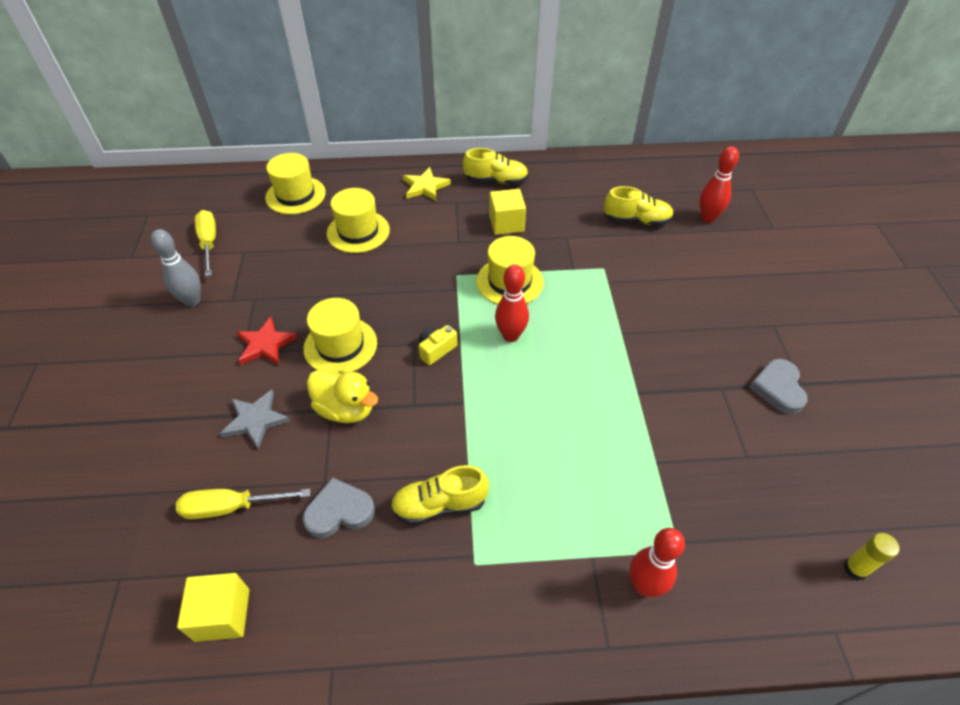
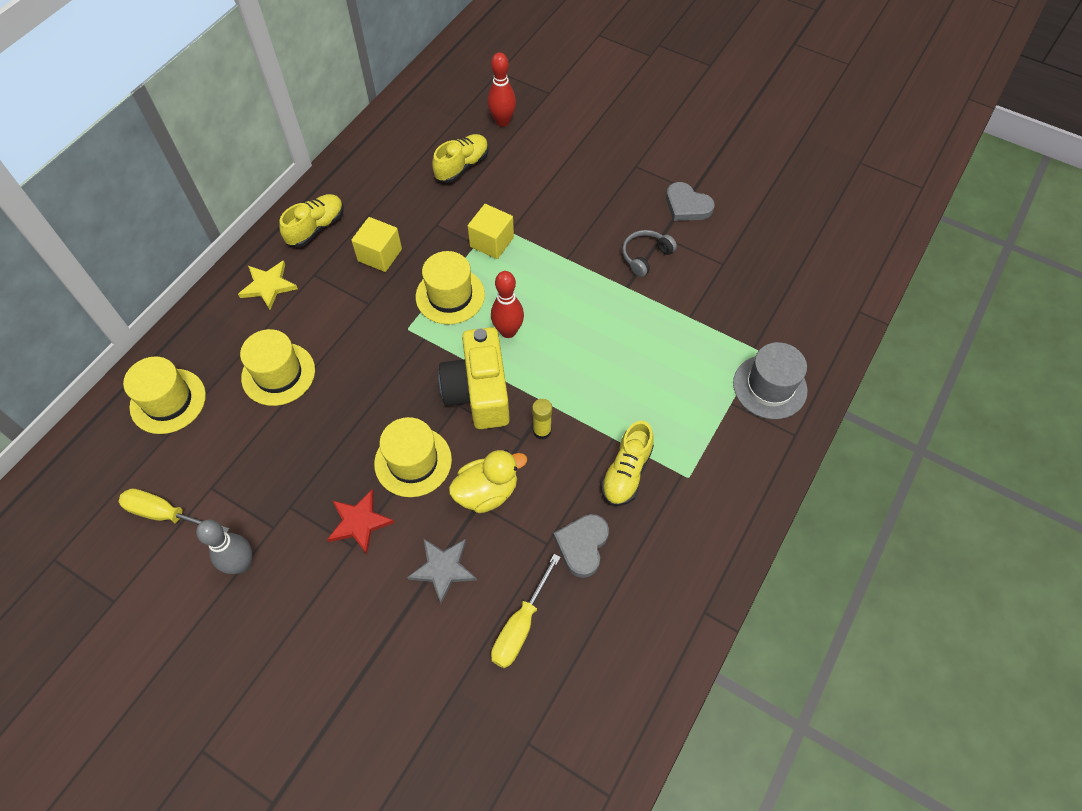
camera: 55 degrees left, 10 degrees up
yellow cube [177,573,250,642] -> yellow cube moved to [468,204,514,259]
yellow camera [419,325,458,365] -> yellow camera [438,327,510,429], size x2.25
red bowling pin [630,528,685,597] -> grey hat [733,342,808,419]
yellow glue stick [844,533,899,580] -> yellow glue stick moved to [532,399,552,440]
none -> grey headphones [622,230,677,277]

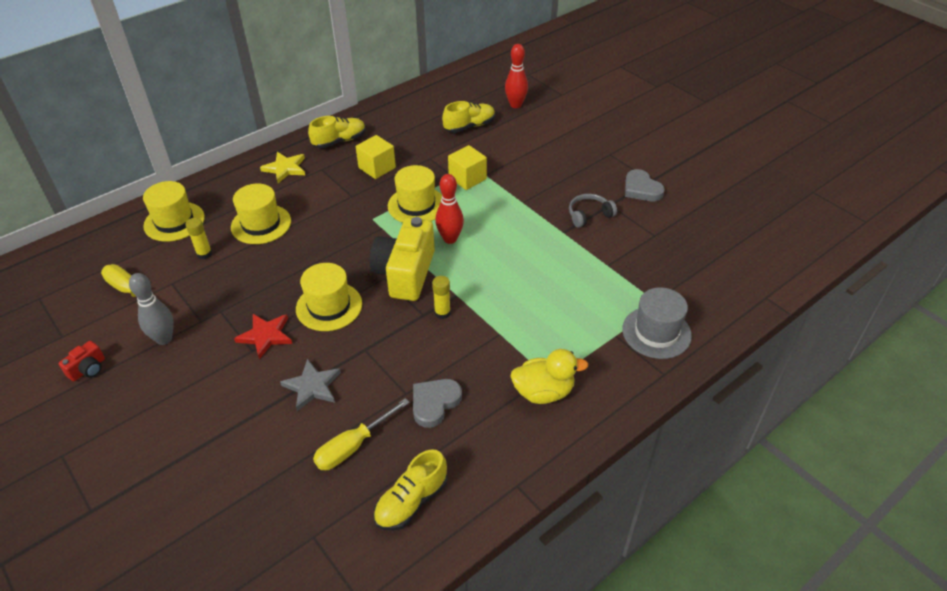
camera: 20 degrees right, 15 degrees down
yellow duck [449,450,527,513] -> yellow duck moved to [510,349,588,404]
yellow shoe [601,421,654,506] -> yellow shoe moved to [373,449,447,531]
none -> red camera [59,341,105,381]
none -> yellow glue stick [185,218,212,259]

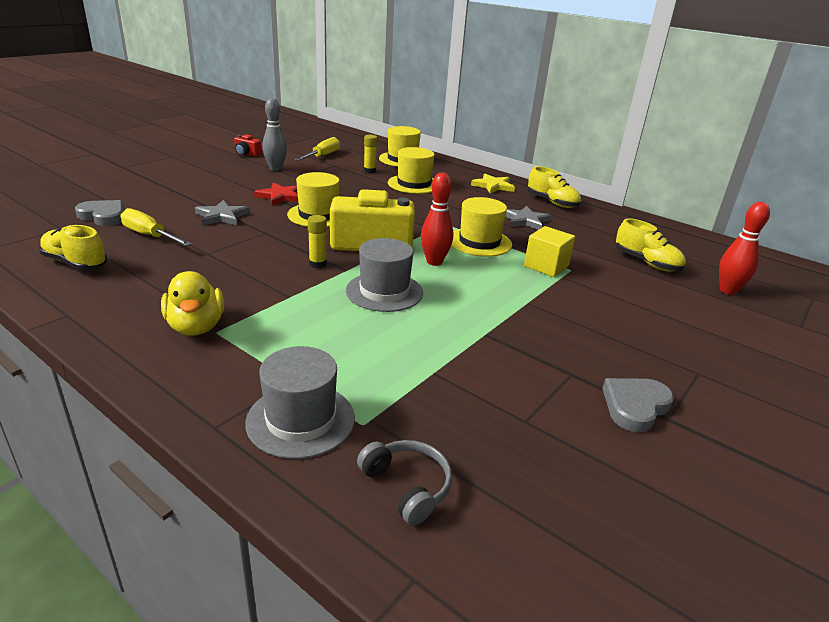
camera: 75 degrees right, 15 degrees down
yellow cube [356,135,396,179] -> grey star [505,206,551,230]
grey heart [413,379,462,428] -> grey heart moved to [75,200,124,226]
grey headphones [569,194,617,228] -> grey headphones moved to [357,440,452,525]
none -> grey hat [346,238,423,312]

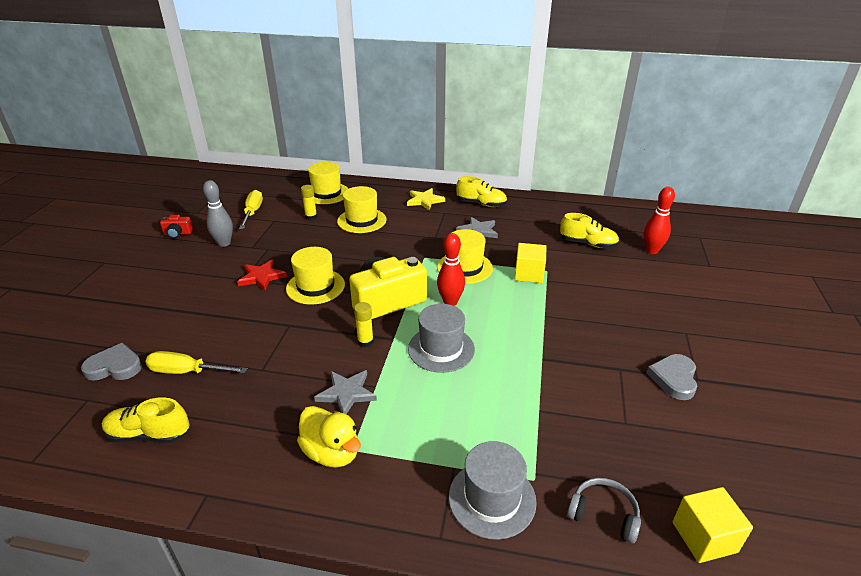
camera: 25 degrees left, 5 degrees up
grey star [195,200,250,226] -> grey star moved to [314,370,377,414]
none -> yellow cube [672,487,753,563]

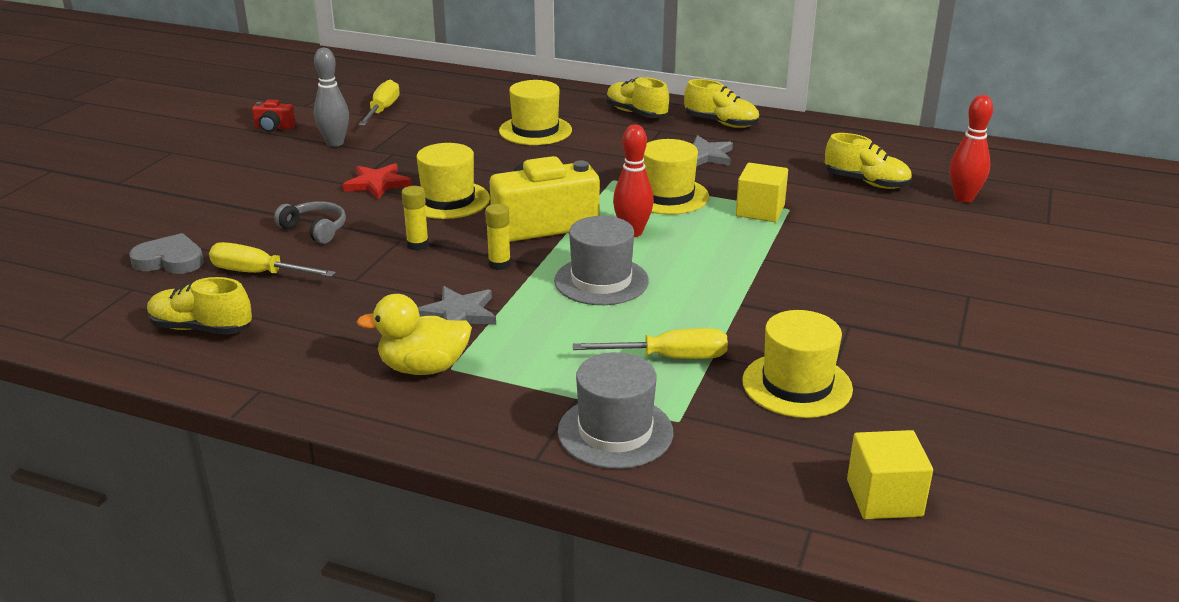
camera: 10 degrees right, 5 degrees down
yellow duck [297,406,361,467] -> yellow duck turned 120 degrees clockwise [357,294,472,375]
yellow glue stick [301,185,317,220] -> yellow glue stick moved to [402,186,429,250]
yellow hat [308,162,349,204] -> yellow hat moved to [742,310,853,418]
yellow star [407,188,445,210] -> yellow shoe [606,77,669,118]
grey headphones [567,478,641,544] -> grey headphones moved to [274,201,346,244]
grey heart [646,354,697,400] -> none
none -> yellow screwdriver [573,328,728,359]

